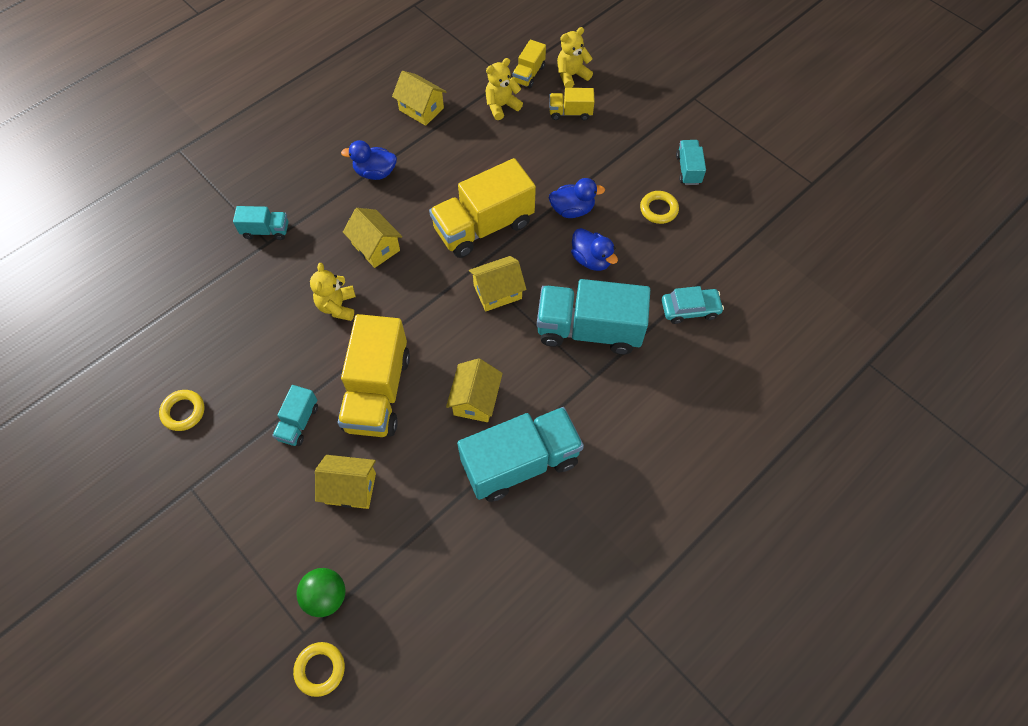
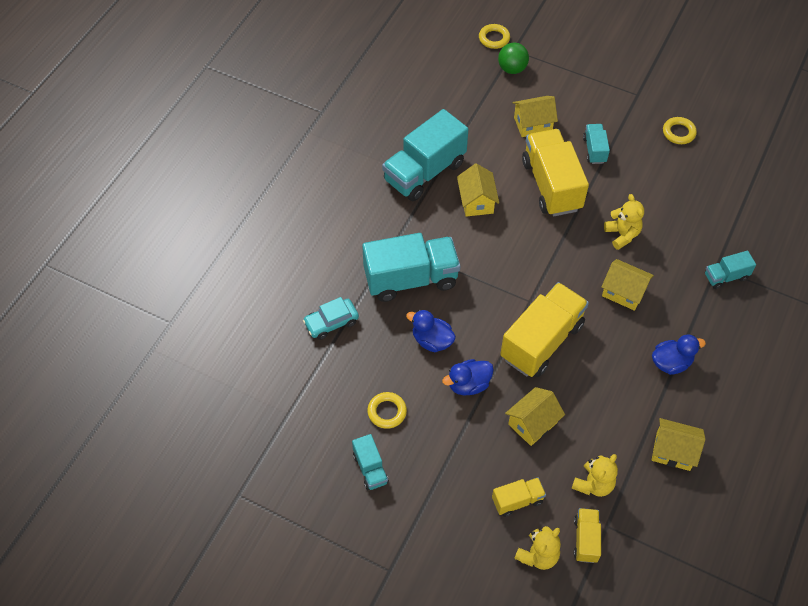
camera: 160 degrees right, 5 degrees down
yellow house [469,256,526,311] -> yellow house moved to [505,387,565,446]

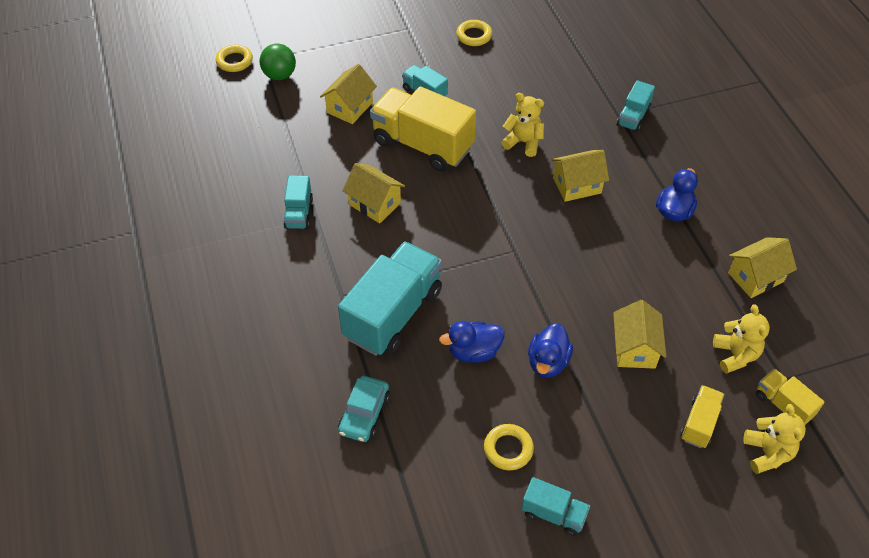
camera: 45 degrees left, 5 degrees down
turquoise truck [382,109,468,201] -> turquoise truck [283,176,313,229], size x0.49
yellow truck [500,282,589,377] -> none

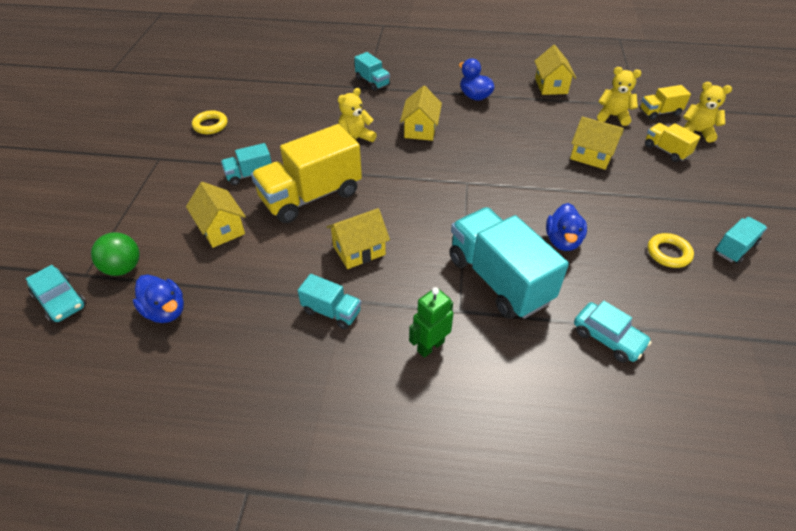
camera: 65 degrees left, 5 degrees down
yellow ring [216,45,253,72] -> turquoise car [26,265,86,323]
blue duck [528,323,573,378] -> blue duck moved to [133,274,184,323]
none -> green robot [409,287,454,358]

